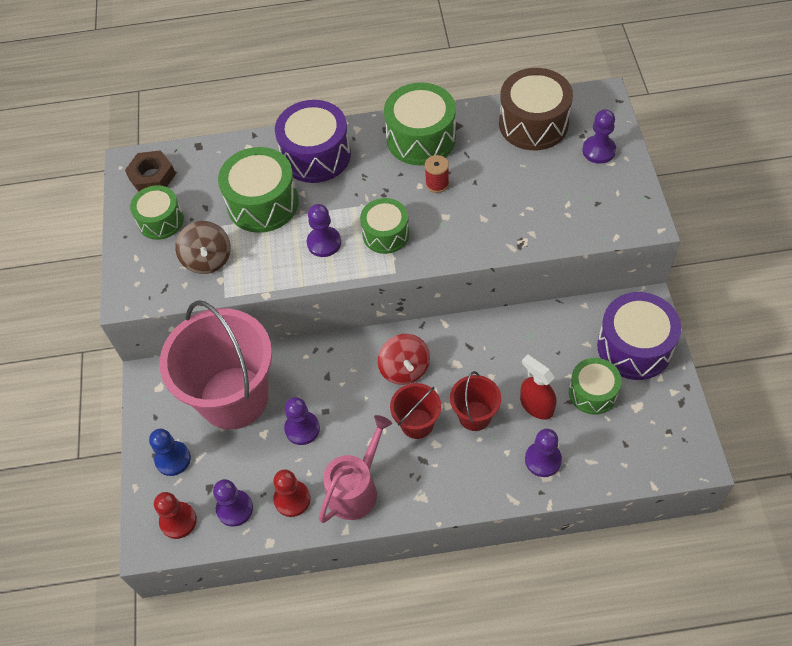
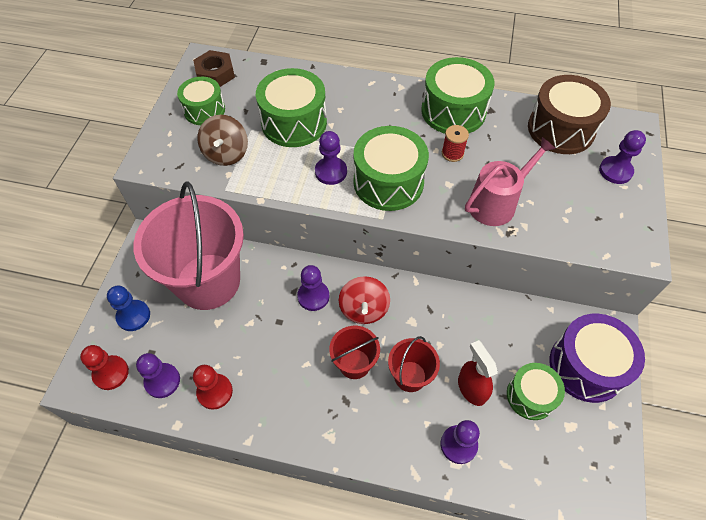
camera: 15 degrees right, 0 degrees up
purple drum [275,100,351,183] -> none
purple pawn [284,397,320,445] -> purple pawn moved to [297,265,329,311]
pink watering can [319,415,392,523] -> pink watering can moved to [465,137,556,226]
green drum [360,198,409,254] -> green drum [353,126,429,211], size x1.57

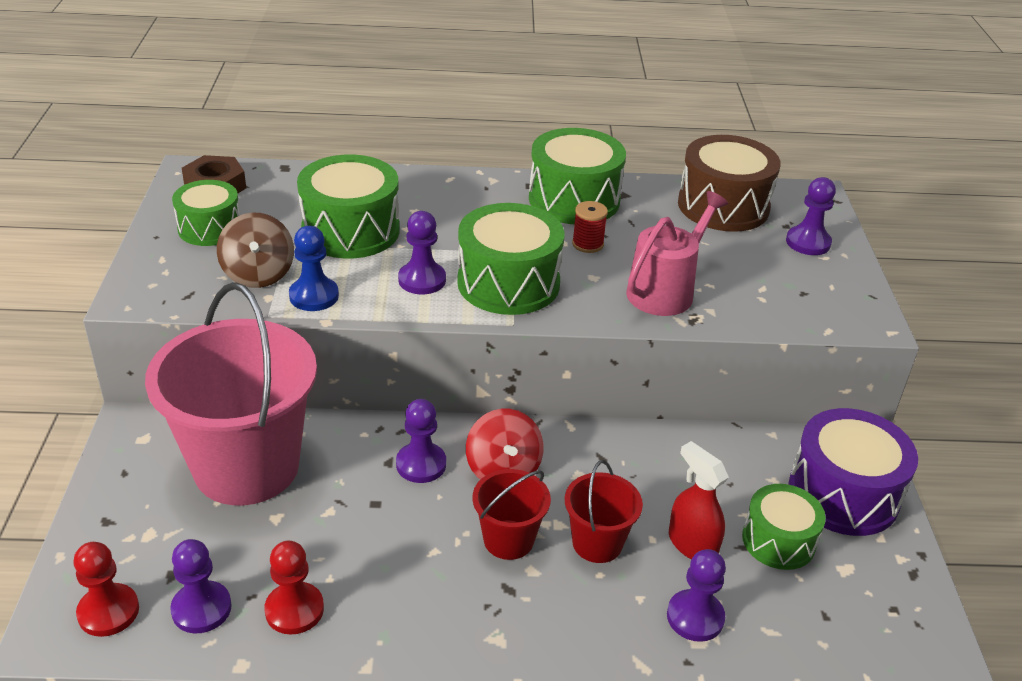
camera: 15 degrees left, 20 degrees down
blue pawn [107,285,150,331] -> blue pawn moved to [289,226,339,311]

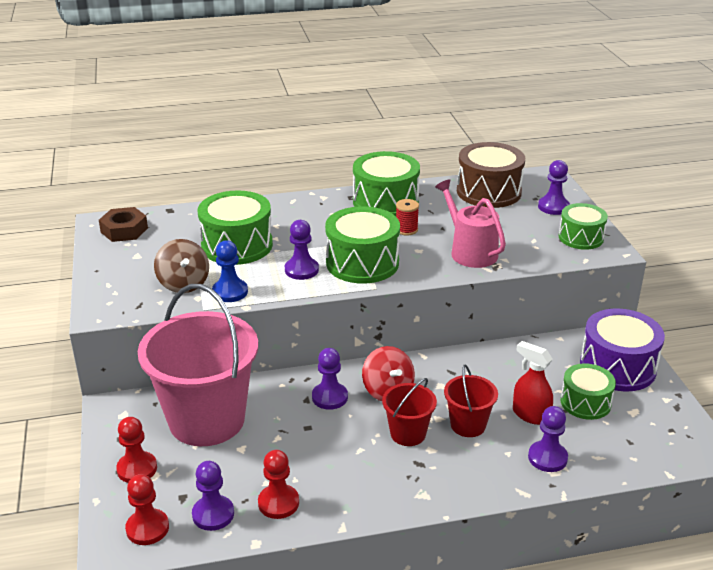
camera: 10 degrees left, 5 degrees down
green drum [172,180,240,246] -> green drum moved to [558,203,608,250]
pink watering can [626,191,728,316] -> pink watering can turned 60 degrees counterclockwise [435,179,506,268]
none -> red pawn [116,417,157,483]

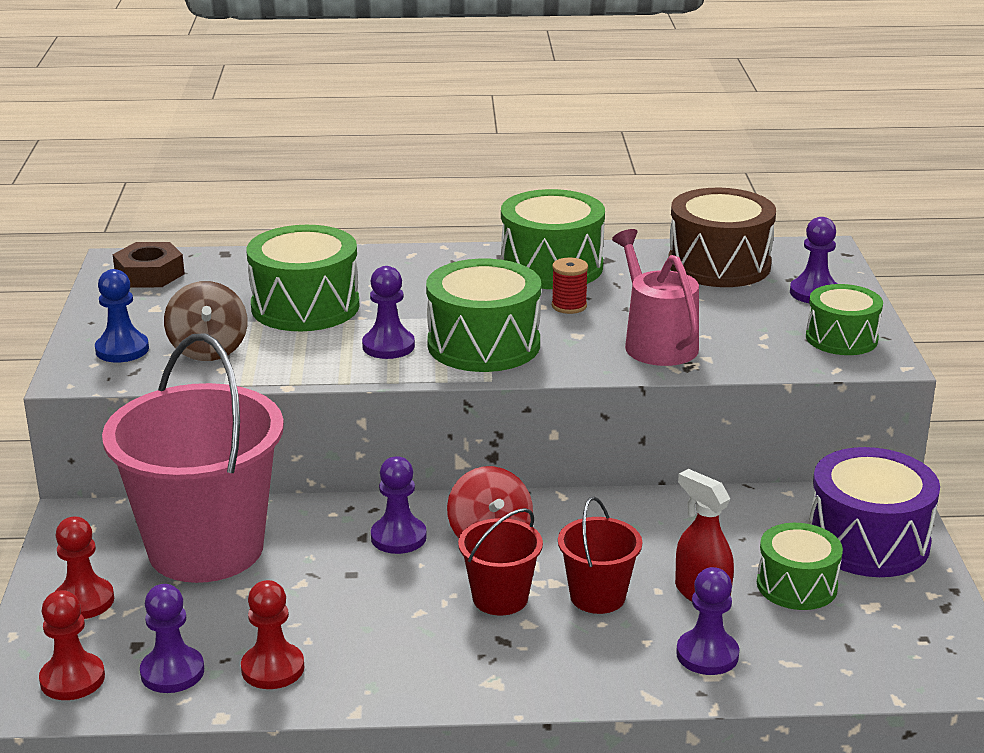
camera: 10 degrees right, 5 degrees down
blue pawn [212,240,248,302] -> blue pawn moved to [95,269,149,362]

